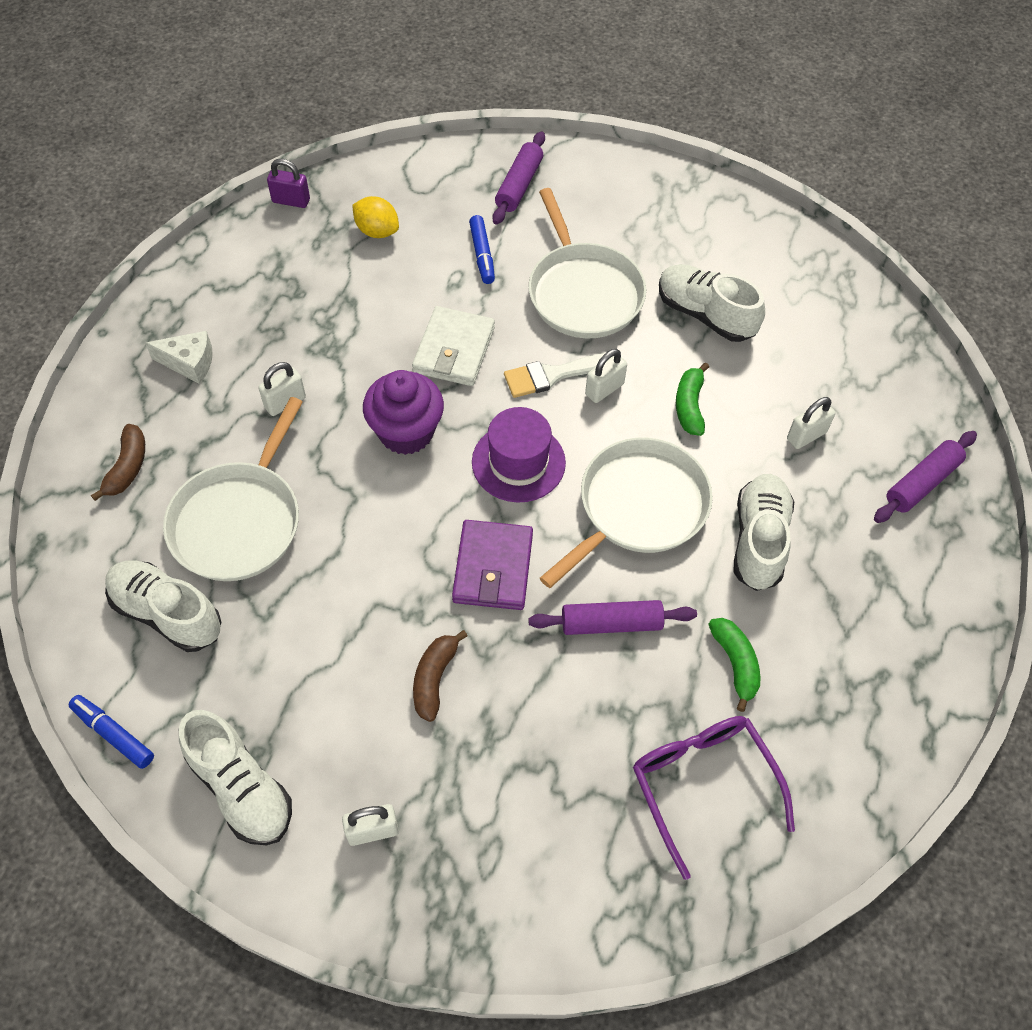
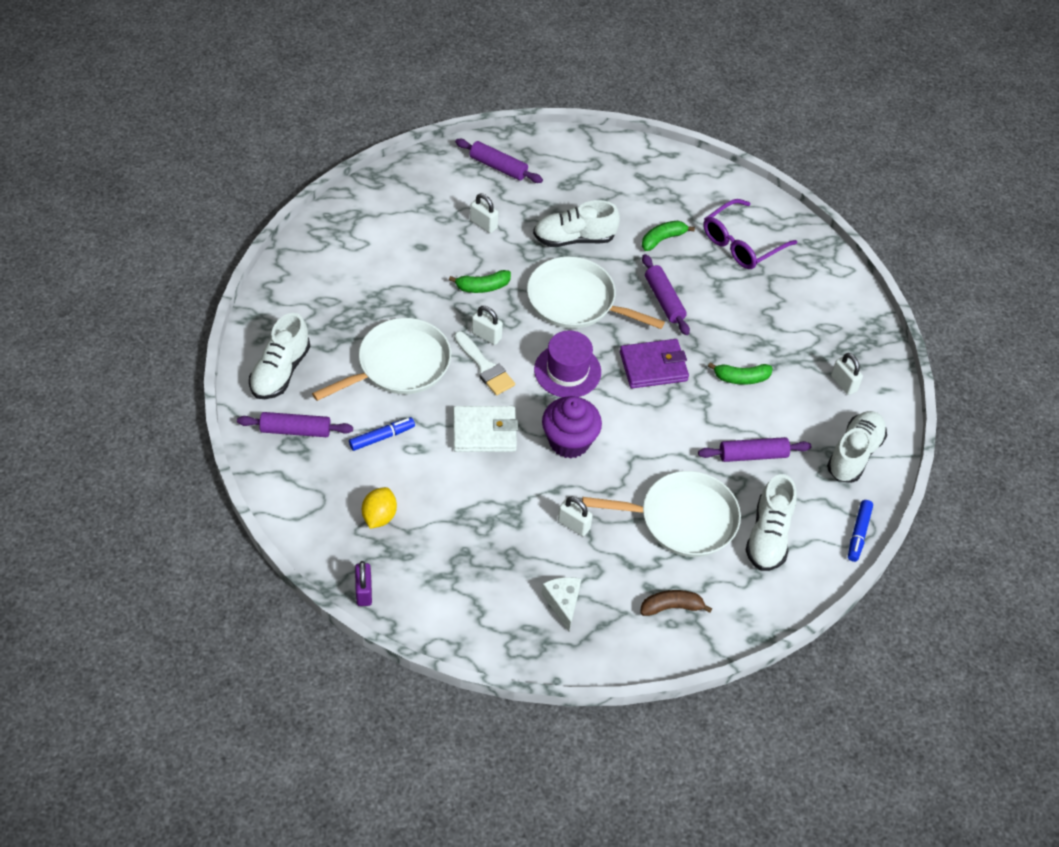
camera: 110 degrees left, 5 degrees down
brown banana [413,630,467,722] -> green banana [708,362,773,385]
white shoe [659,264,765,342] -> white shoe moved to [249,313,310,399]
none -> purple rolling pin [698,437,811,462]

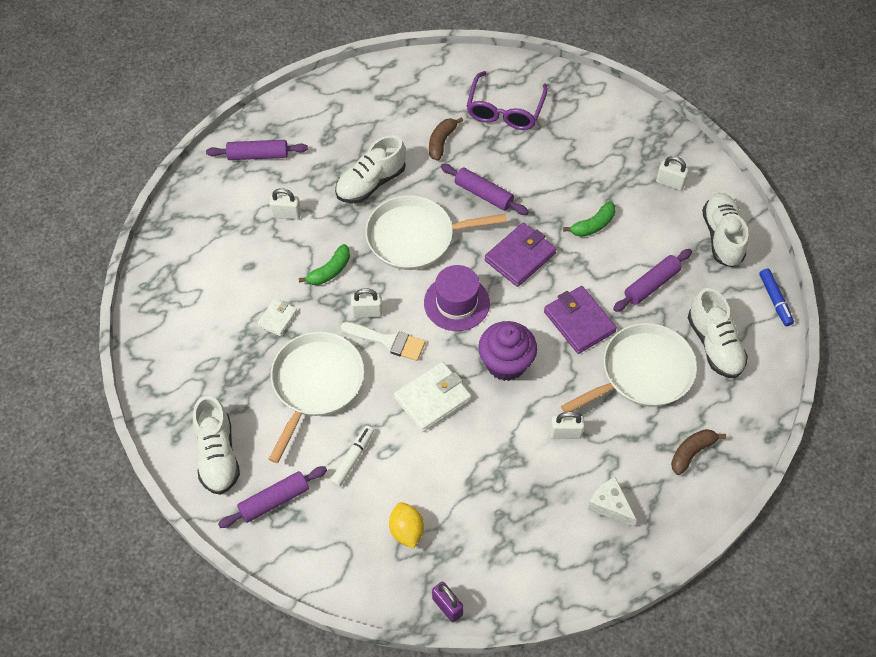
camera: 30 degrees left, 5 degrees up
blue marker [349,417,415,451] -> white marker [330,426,374,487]
green banana [642,221,695,251] -> brown banana [429,117,463,161]
none -> white wallet [257,298,297,336]
none -> purple wallet [544,286,617,354]

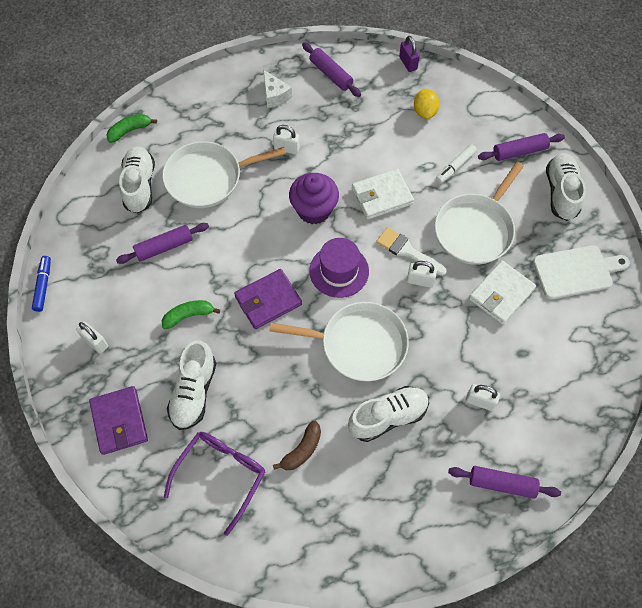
camera: 165 degrees left, 5 degrees up
white wallet [257,298,297,336] -> white wallet [469,261,536,325], size x1.76
green banana [299,244,350,285] -> green banana moved to [106,114,157,143]
purple rolling pin [441,164,529,215] -> purple rolling pin moved to [302,42,361,97]
purple wallet [544,286,617,354] -> purple wallet moved to [89,386,148,455]
brown banana [671,429,726,475] -> none
white shoe [702,193,749,267] -> white shoe moved to [167,340,216,430]
blue marker [759,269,794,326] -> blue marker moved to [32,256,51,312]
none -> white cutting board [533,245,630,299]

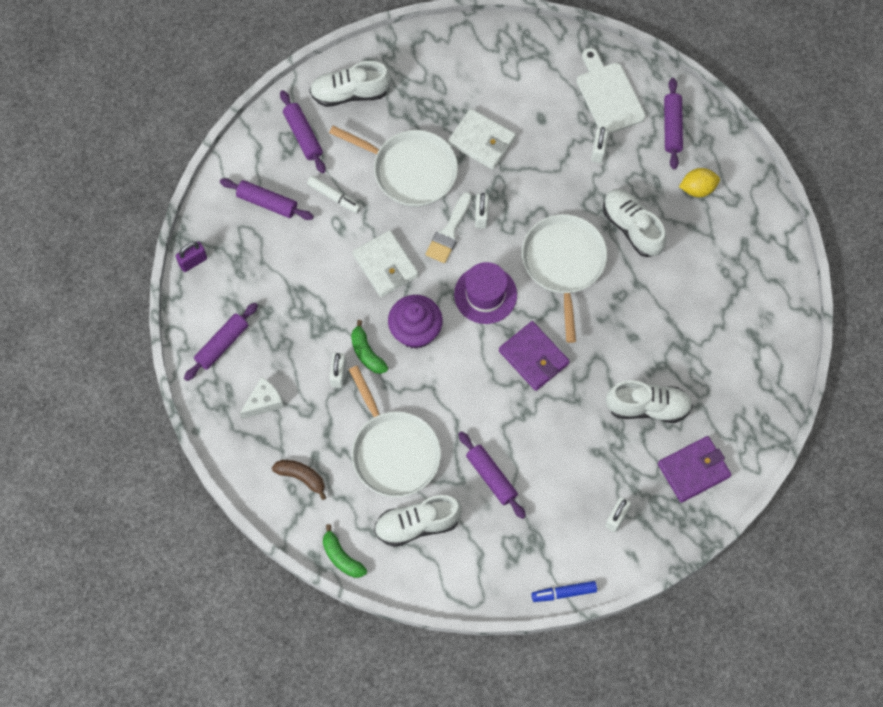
camera: 100 degrees left, 5 degrees up
green banana [162,300,220,329] -> green banana moved to [351,320,388,374]
purple glasses [164,432,265,536] -> none
brown banana [273,420,321,470] -> brown banana moved to [272,460,326,500]
yellow lemon [414,88,440,119] -> yellow lemon moved to [679,168,720,197]
white cutting board [533,245,630,299] -> white cutting board moved to [576,48,646,135]
none -> purple rolling pin [220,178,314,220]

